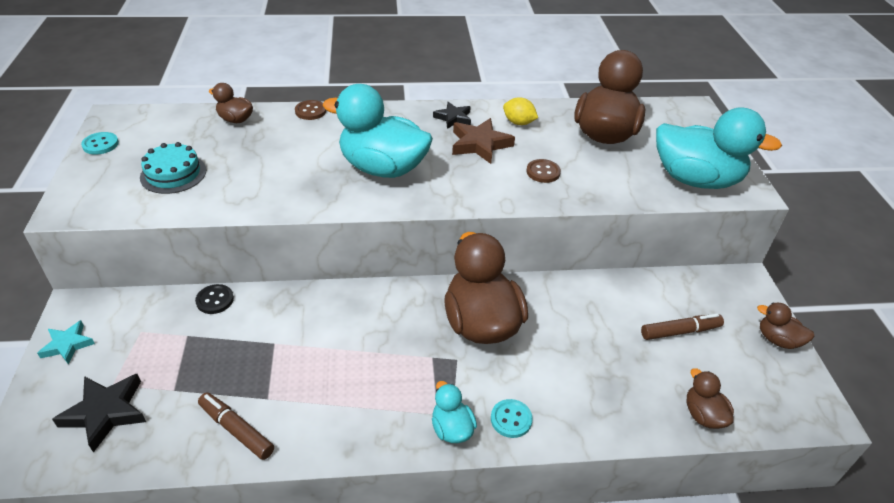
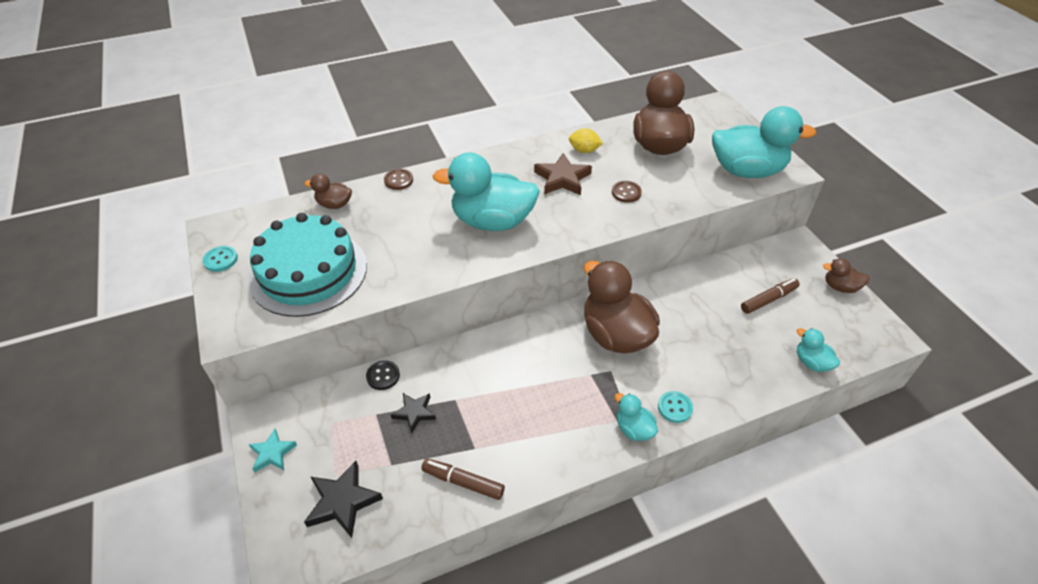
camera: 15 degrees left, 5 degrees up
turquoise cake [140,142,206,194] -> turquoise cake [248,213,367,317], size x1.94
black star [433,102,471,129] -> black star moved to [391,393,436,433]
brown duck [687,368,734,429] -> turquoise duck [797,328,840,372]

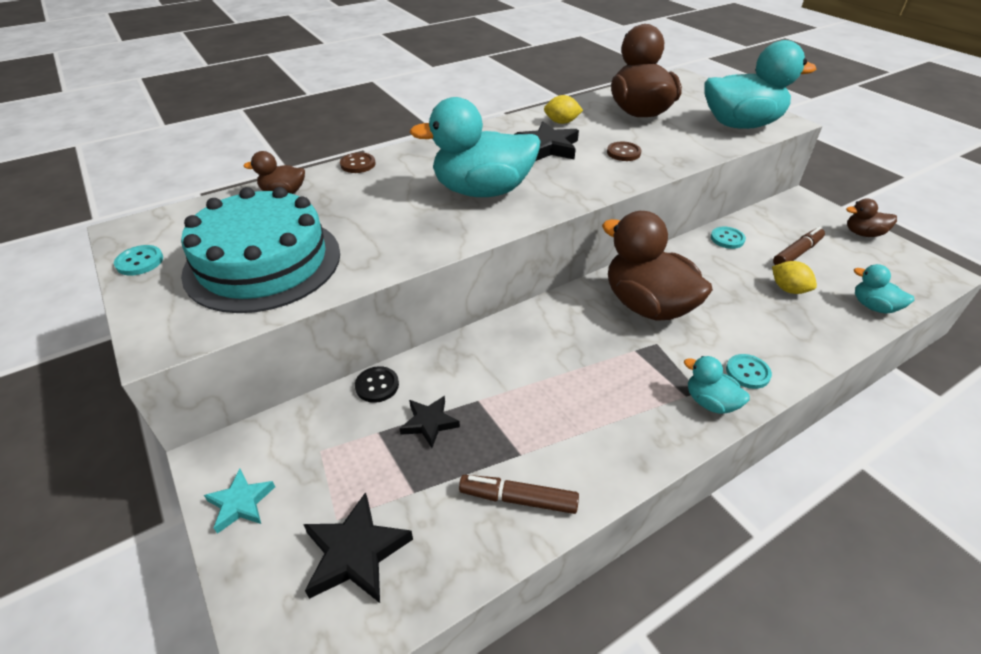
camera: 10 degrees left, 5 degrees down
brown star [534,153,592,195] -> black star [514,121,579,161]
none -> turquoise button [711,227,746,249]
none -> yellow lemon [772,261,817,294]

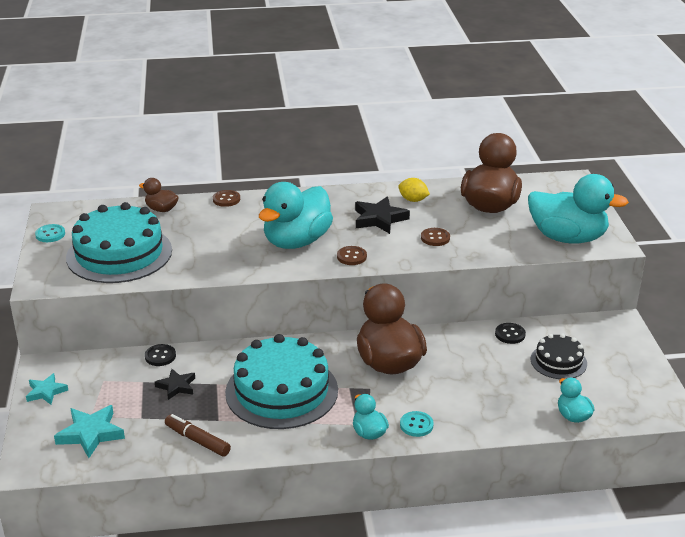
camera: 25 degrees right, 10 degrees down
black star [303,492,413,603] -> turquoise star [54,405,125,458]
turquoise duck [409,97,541,197] -> turquoise duck turned 75 degrees counterclockwise [259,182,333,249]
turquoise button [711,227,746,249] -> black button [495,323,526,344]
yellow lemon [772,261,817,294] -> none
brown marker [773,227,825,265] -> black cake [531,333,587,379]
brown duck [846,198,897,237] -> none
none -> turquoise cake [225,334,338,429]
none -> brown button [337,246,367,265]

